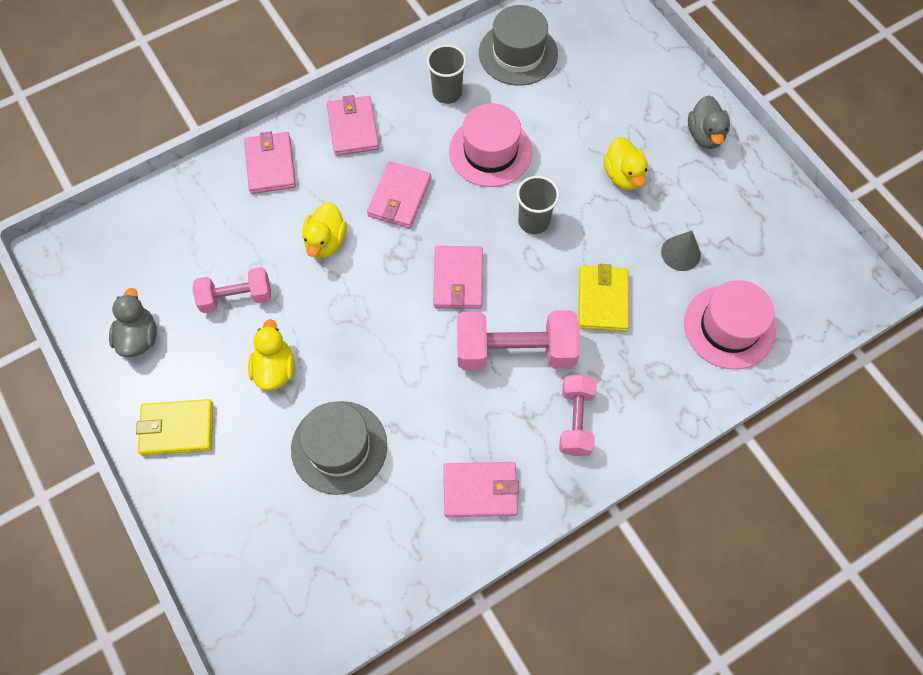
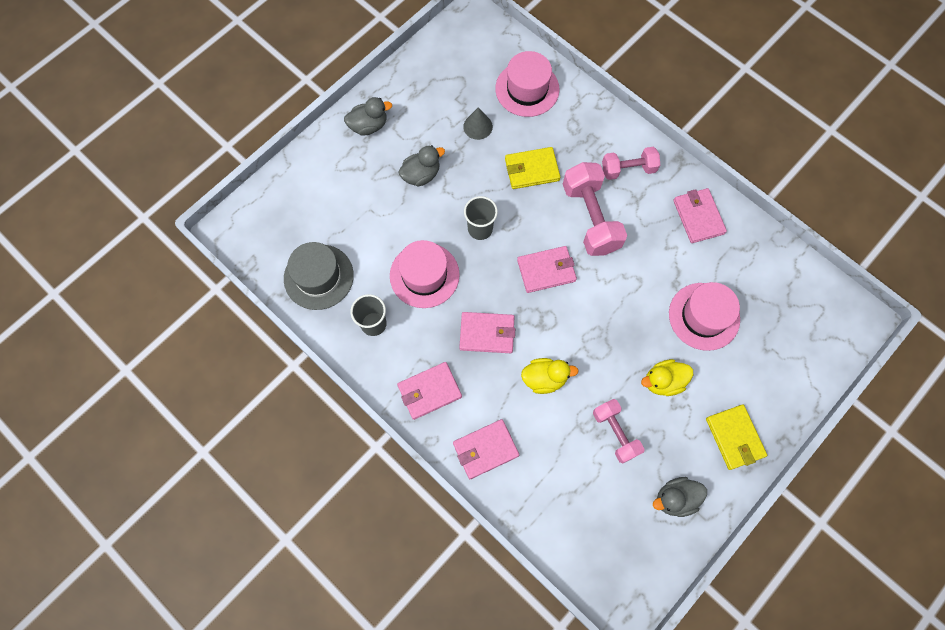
camera: 105 degrees left, 5 degrees up
grey hat [291,401,387,495] -> pink hat [669,282,740,351]
yellow duck [604,137,648,190] -> grey duck [399,145,445,187]

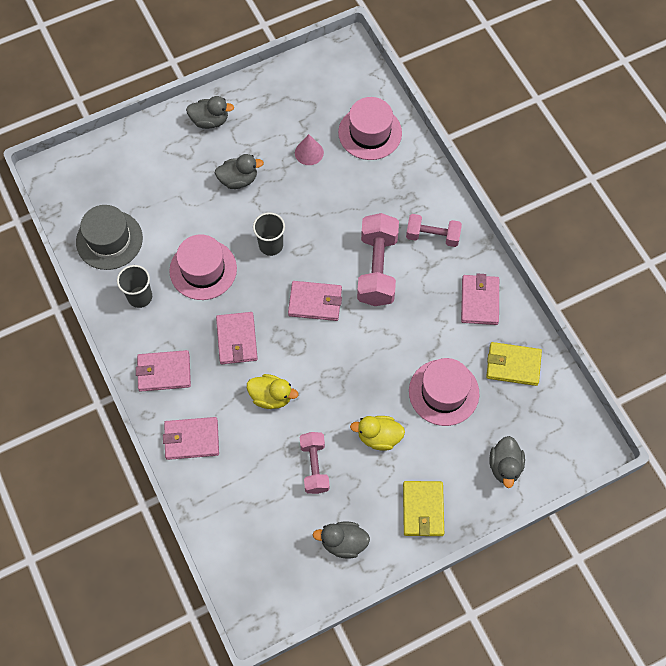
camera: 20 degrees right, 5 degrees down
pink wallet [459,312,515,353] -> pink wallet turned 60 degrees clockwise [216,312,258,364]
grey cone [463,107,493,140] -> pink cone [295,134,324,165]
yellow wallet [505,147,560,189] -> yellow wallet moved to [486,342,542,386]
none -> grey duck [489,436,525,488]

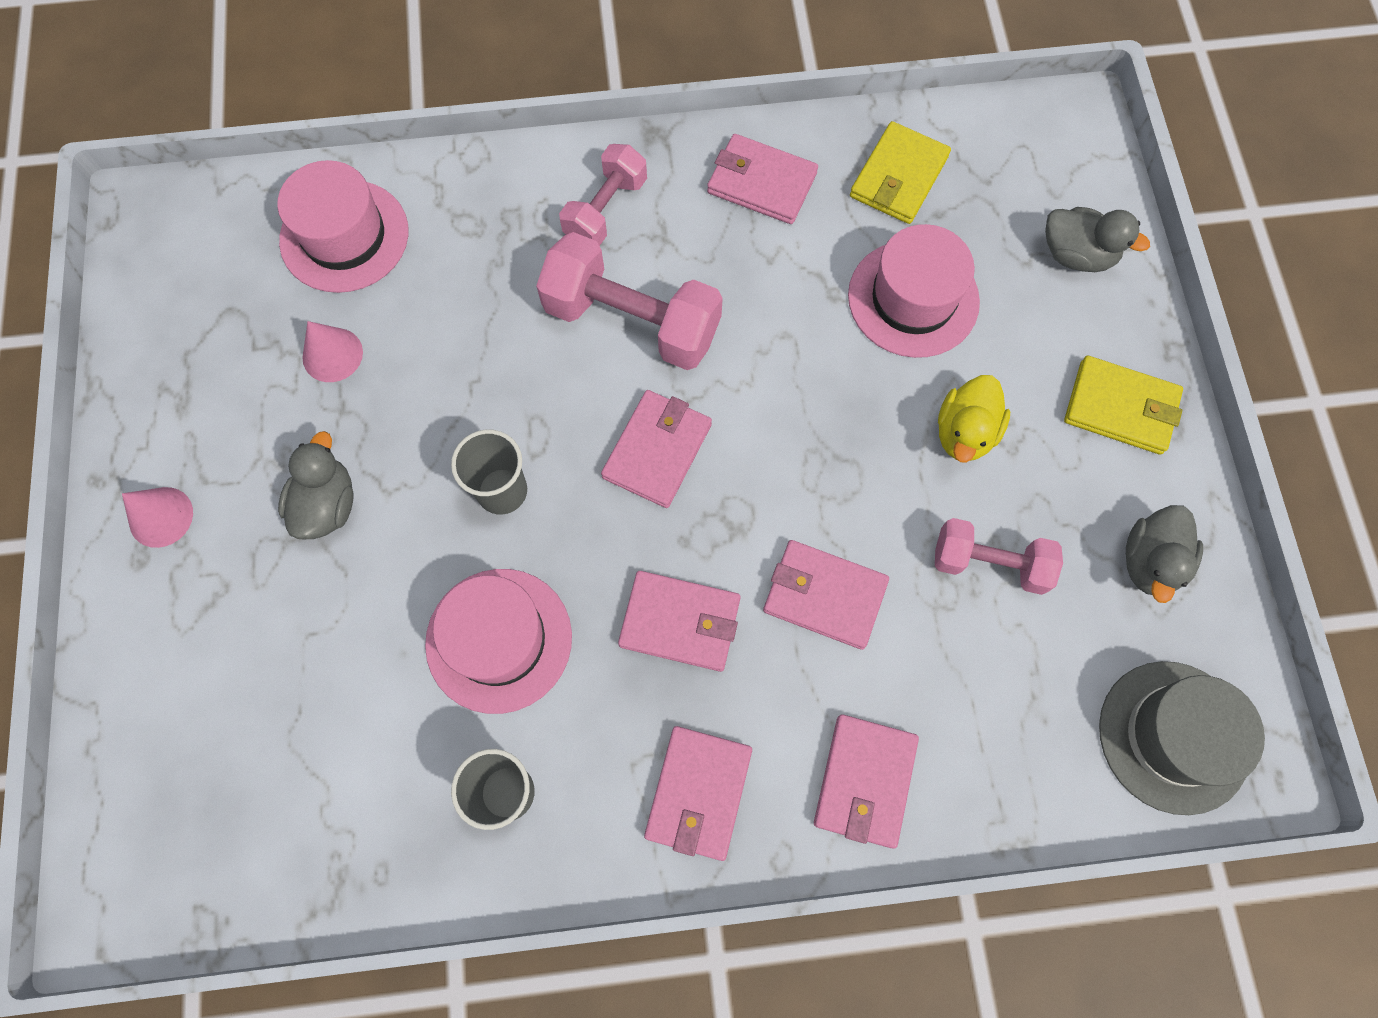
camera: 70 degrees left, 5 degrees up
grey hat [76,205,143,270] -> grey hat moved to [1099,661,1265,815]
grey duck [186,96,234,129] -> pink cone [122,487,193,548]
yellow duck [247,374,299,409] -> pink wallet [763,540,889,650]

